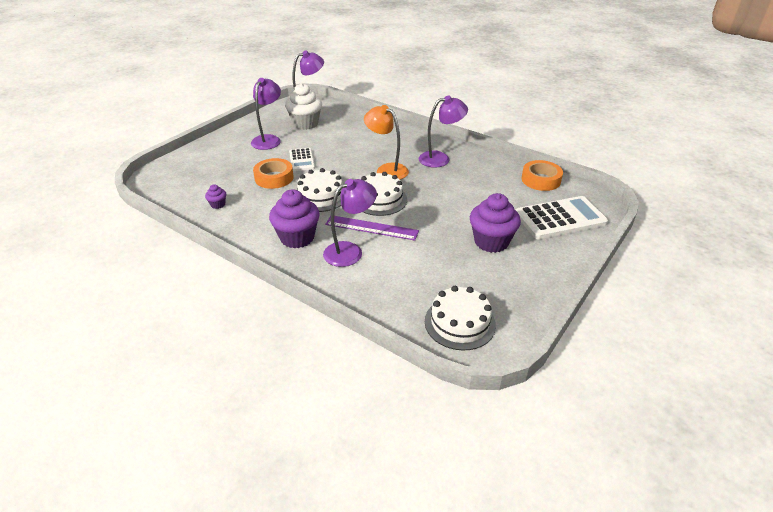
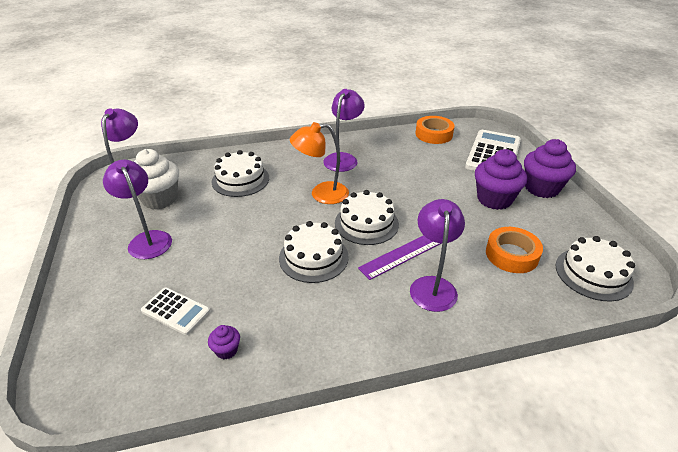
camera: 50 degrees left, 0 degrees up
orange tape [253,158,294,189] -> orange tape moved to [486,227,543,273]
purple cupcake [269,189,320,248] -> purple cupcake moved to [524,139,576,198]
white calculator [289,148,315,171] -> white calculator moved to [141,287,210,335]
none -> white cake [212,150,269,197]

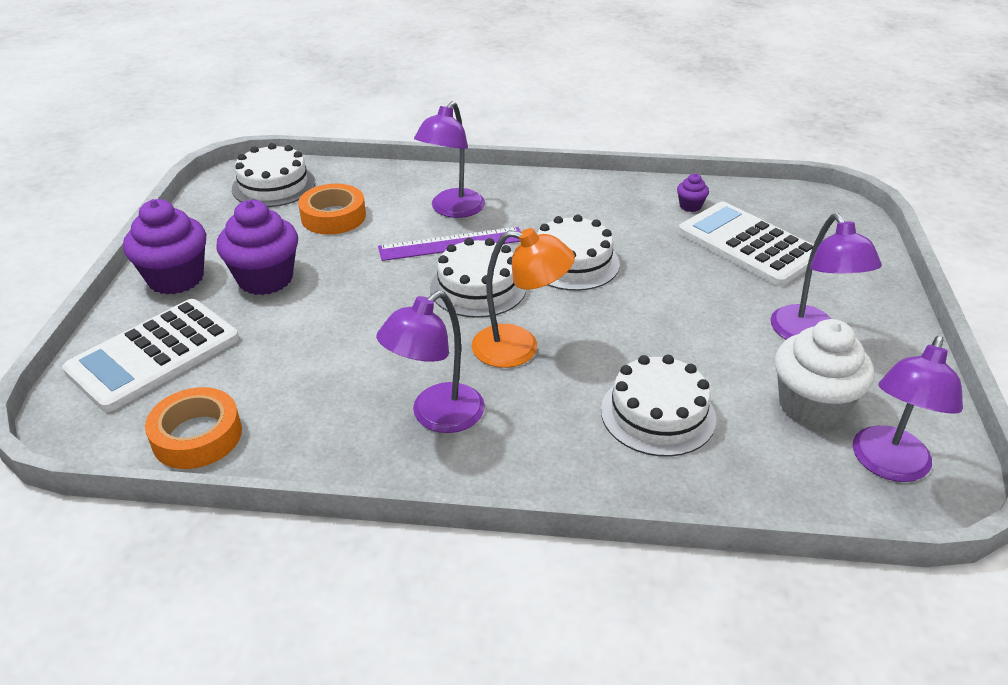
camera: 160 degrees left, 0 degrees up
white calculator [141,287,210,335] -> white calculator [678,202,814,286], size x1.79

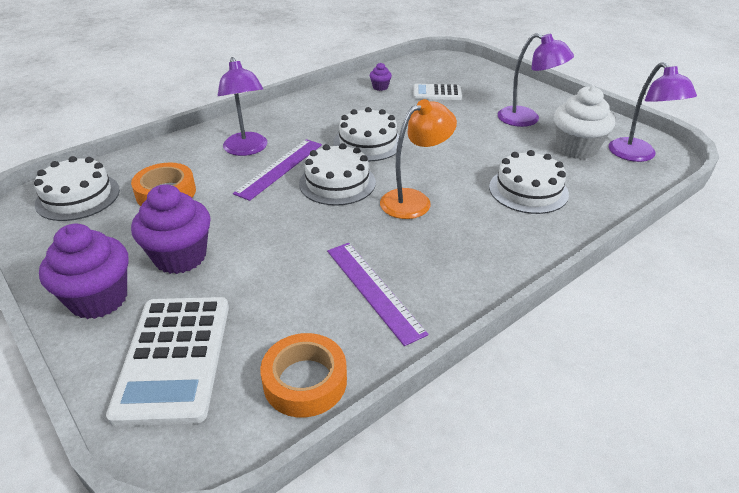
camera: 45 degrees left, 0 degrees up
purple lamp [376,291,485,433] -> none
white calculator [678,202,814,286] -> white calculator [413,84,462,100], size x0.56
none -> purple ruler [327,243,428,346]

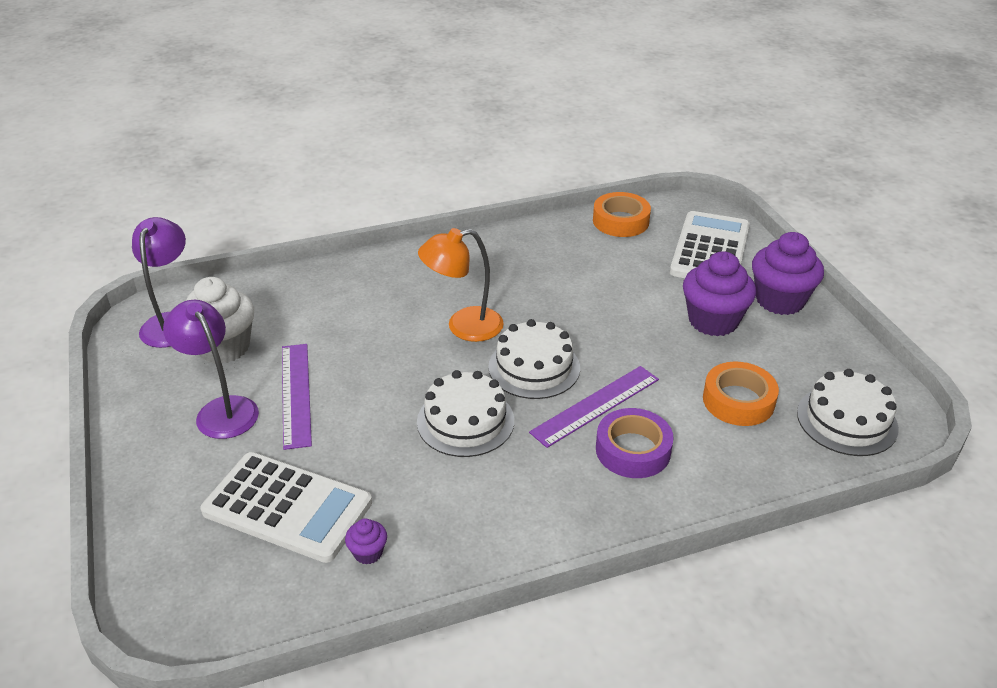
camera: 160 degrees left, 0 degrees up
purple lamp [218,57,268,156] -> purple tape [596,408,674,478]
purple ruler [327,243,428,346] -> purple ruler moved to [282,344,312,450]
white calculator [413,84,462,100] -> white calculator [200,452,372,563], size x1.79
white cake [489,150,569,214] -> none

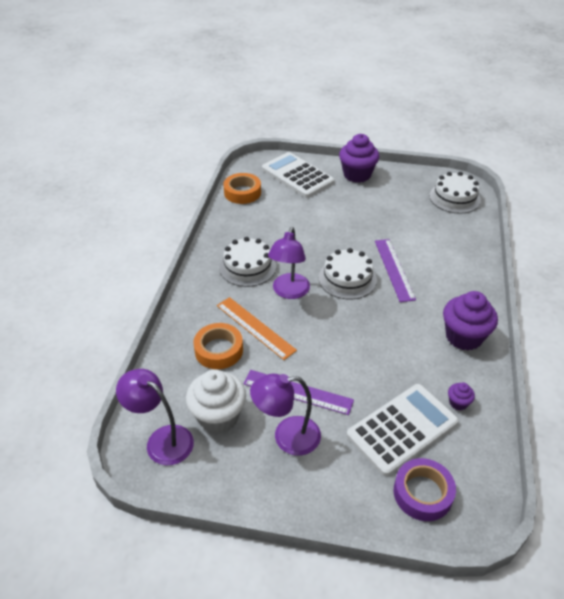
camera: 60 degrees left, 5 degrees up
white cake [417,370,514,457] -> white cake moved to [219,237,276,287]
orange lamp [418,228,504,342] -> purple lamp [268,227,310,299]
purple tape [596,408,674,478] -> purple tape moved to [394,458,456,521]
purple cupcake [683,251,756,337] -> purple cupcake moved to [443,291,498,351]
orange tape [703,362,779,426] -> orange tape moved to [193,323,243,369]
none -> orange ruler [217,297,297,360]

